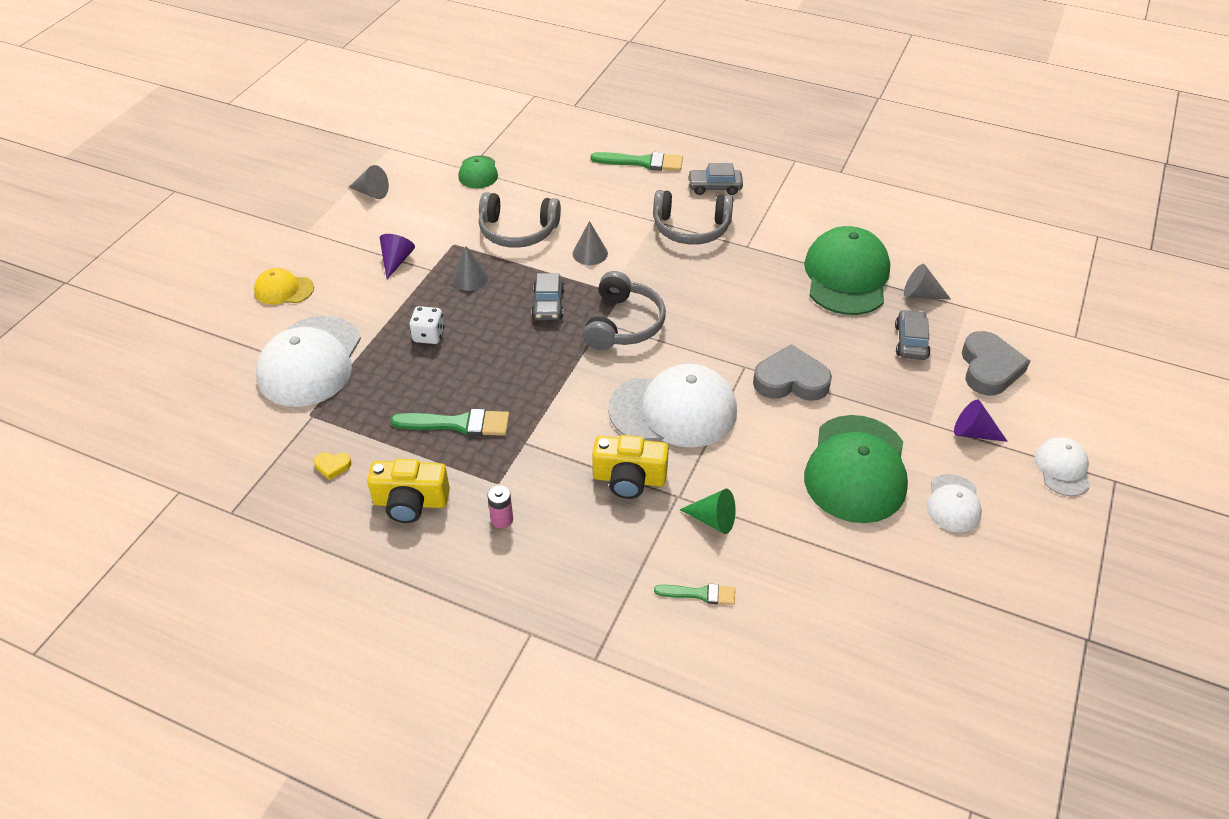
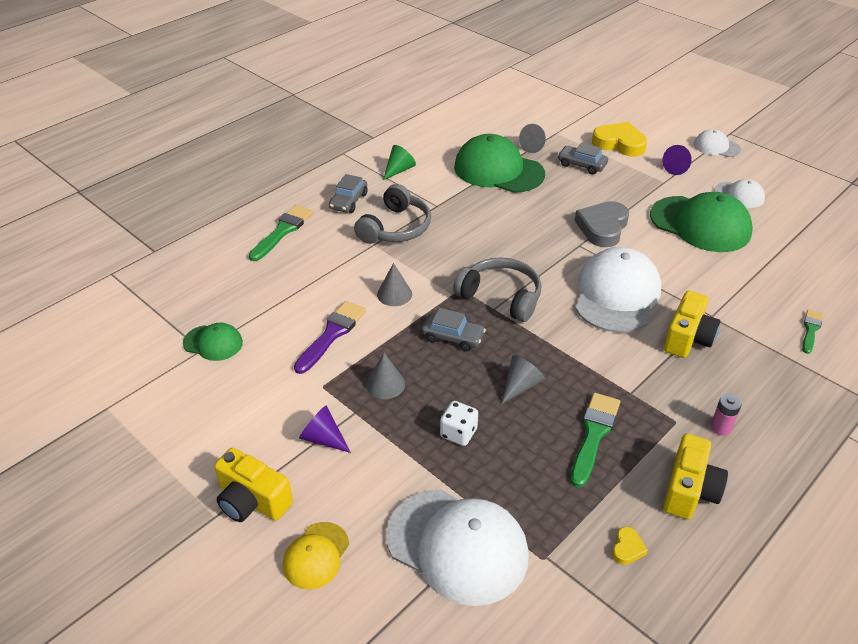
camera: 70 degrees left, 5 degrees down
grey cone [349,165,389,199] -> grey cone moved to [501,355,545,404]
grey headphones [479,192,561,248] -> purple brush [294,301,366,374]
green cone [680,489,736,534] -> green cone moved to [383,145,416,180]
grey heart [962,331,1030,396] -> yellow heart [592,122,647,157]
none -> yellow camera [214,448,293,522]

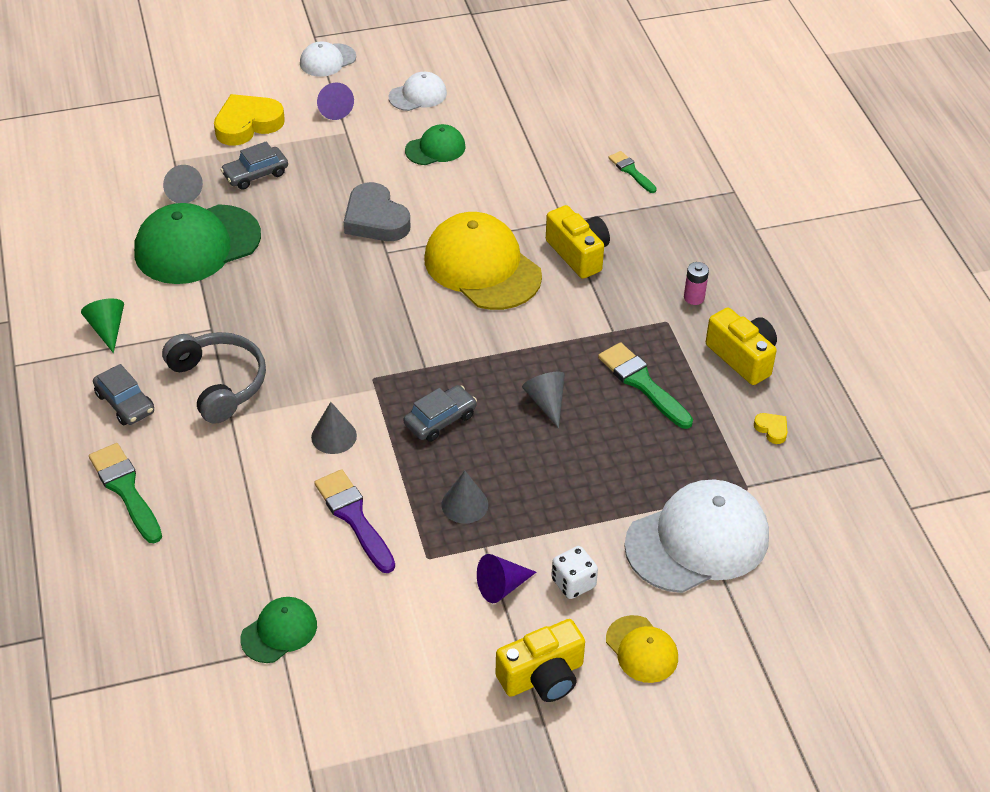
camera: 60 degrees left, 5 degrees up
white dice [440,401,478,446] -> white dice moved to [551,546,598,599]
grey headphones [453,257,541,322] -> none
white cap [575,247,661,333] -> yellow cap [425,212,542,310]
green cap [650,192,753,252] -> green cap [405,124,465,165], size x0.51

